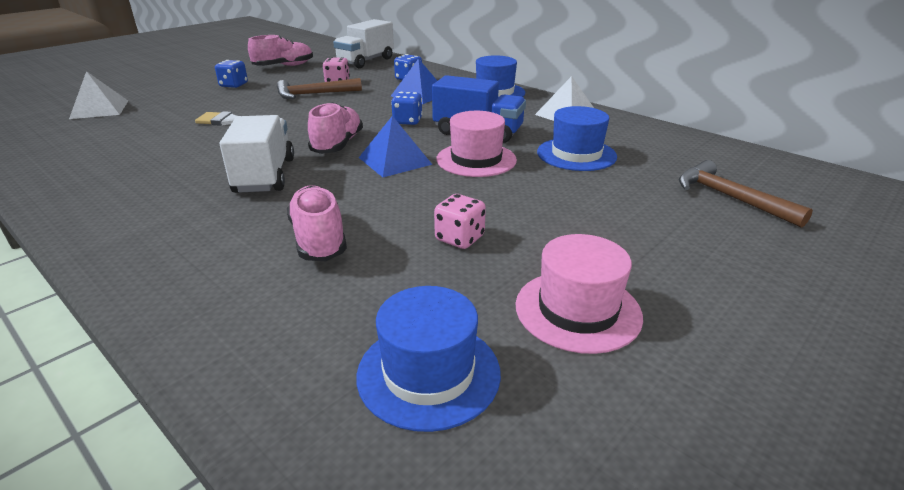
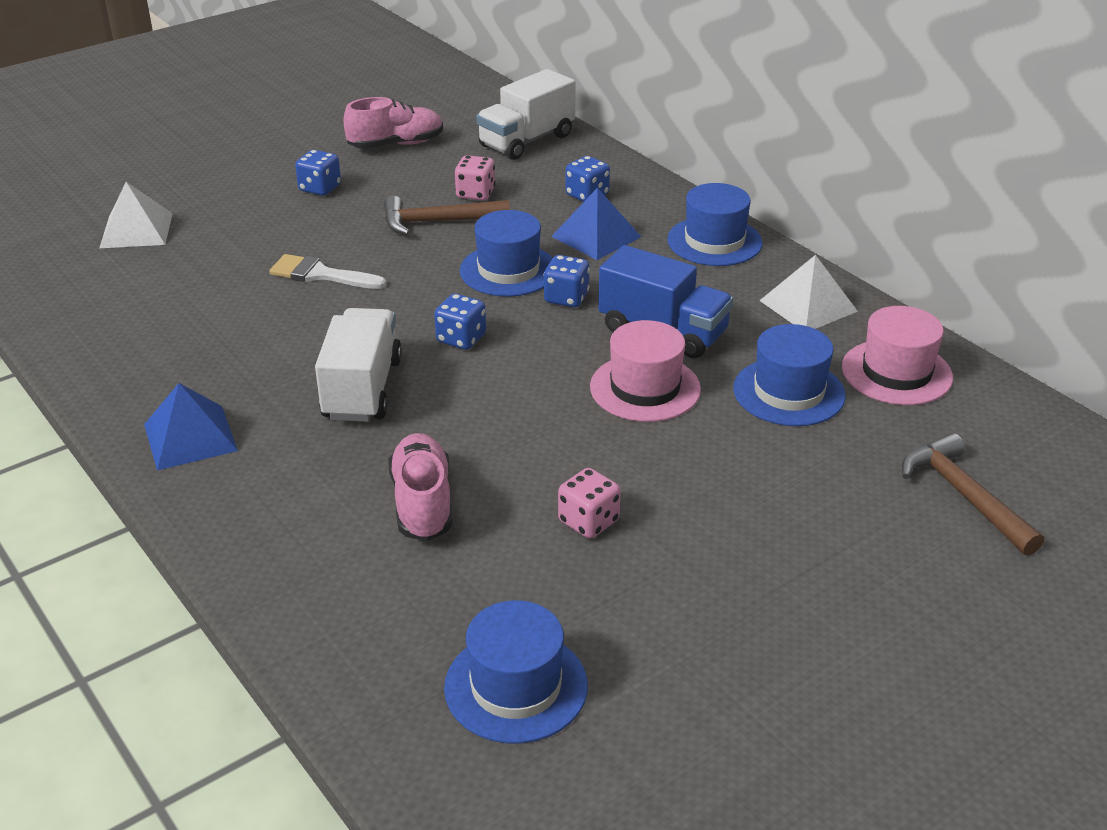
camera: 10 degrees right, 5 degrees up
pink shoe [308,102,363,154] -> blue dice [434,294,486,350]
blue pyramid [359,116,433,177] -> blue pyramid moved to [144,383,238,471]
pink hat [515,234,643,354] -> pink hat moved to [842,306,953,405]
none -> blue hat [460,210,553,297]

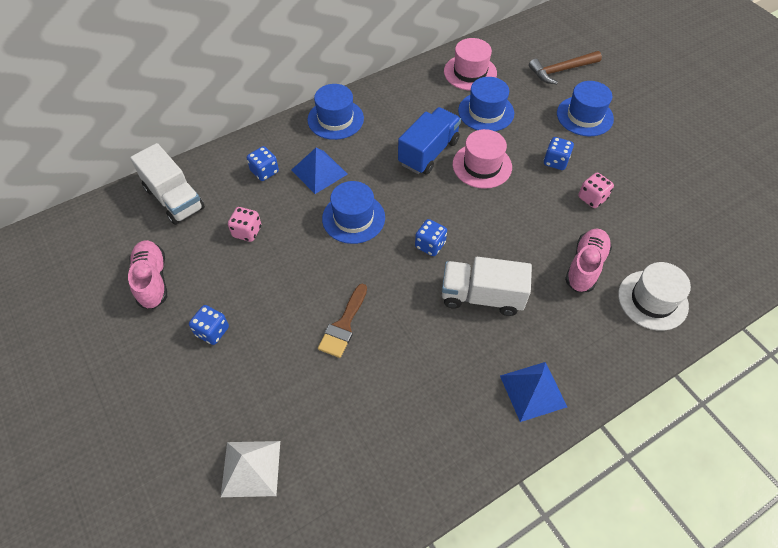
camera: 85 degrees left, 20 degrees up
white brush [269,254,387,289] -> brown brush [318,284,367,358]
brown hammer [384,196,510,235] -> none
pink shoe [389,433,453,541] -> pink shoe turned 120 degrees clockwise [565,228,612,292]
blue hat [444,600,588,744] -> blue hat moved to [557,81,614,137]
blue dice [543,255,590,307] -> blue dice moved to [544,137,574,170]
white pyramid [759,255,858,329] -> none
none -> white hat [618,262,691,331]

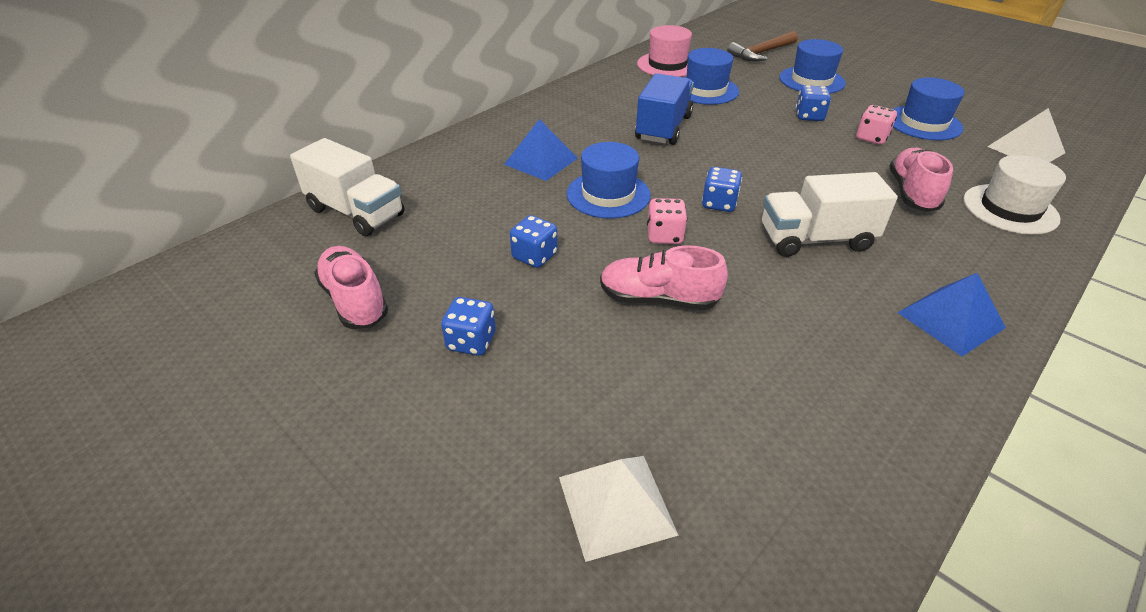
camera: 15 degrees left, 15 degrees down
pink dice [228,207,261,242] -> pink dice moved to [647,198,687,244]
blue dice [247,146,279,181] -> blue dice moved to [510,215,558,268]
blue hat [307,84,364,140] -> blue hat moved to [893,78,965,140]
brown brush [318,284,367,358] -> pink shoe [600,245,728,310]
pink hat [453,129,512,189] -> none
none -> white pyramid [987,108,1065,162]

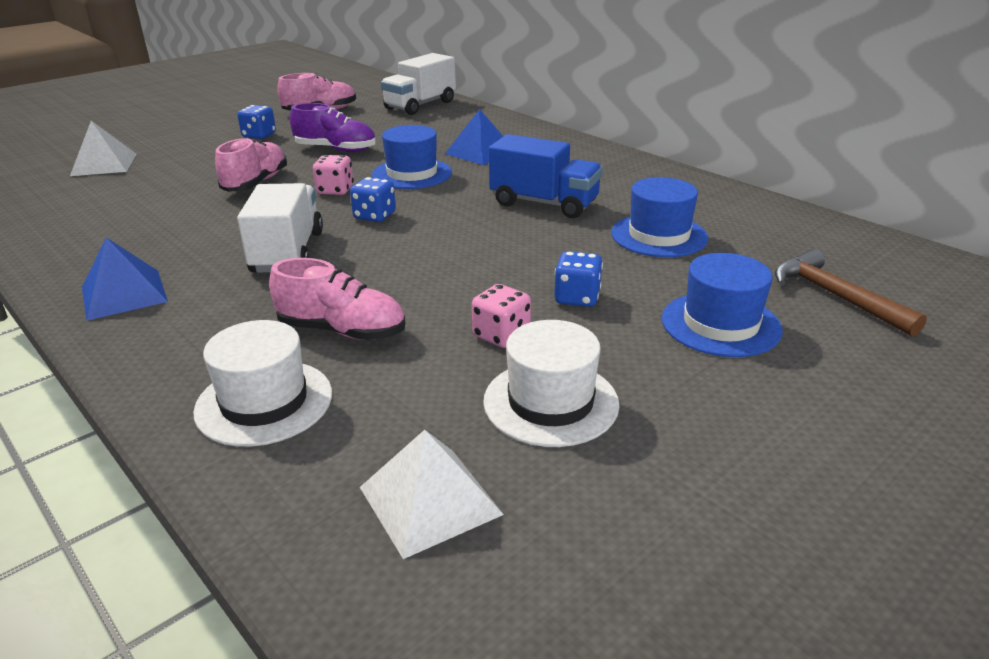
camera: 95 degrees right, 10 degrees down
blue dice [510,215,558,268] -> purple shoe [290,103,376,152]
pink hat [637,25,692,77] -> none
blue hat [893,78,965,140] -> white hat [483,320,619,447]

